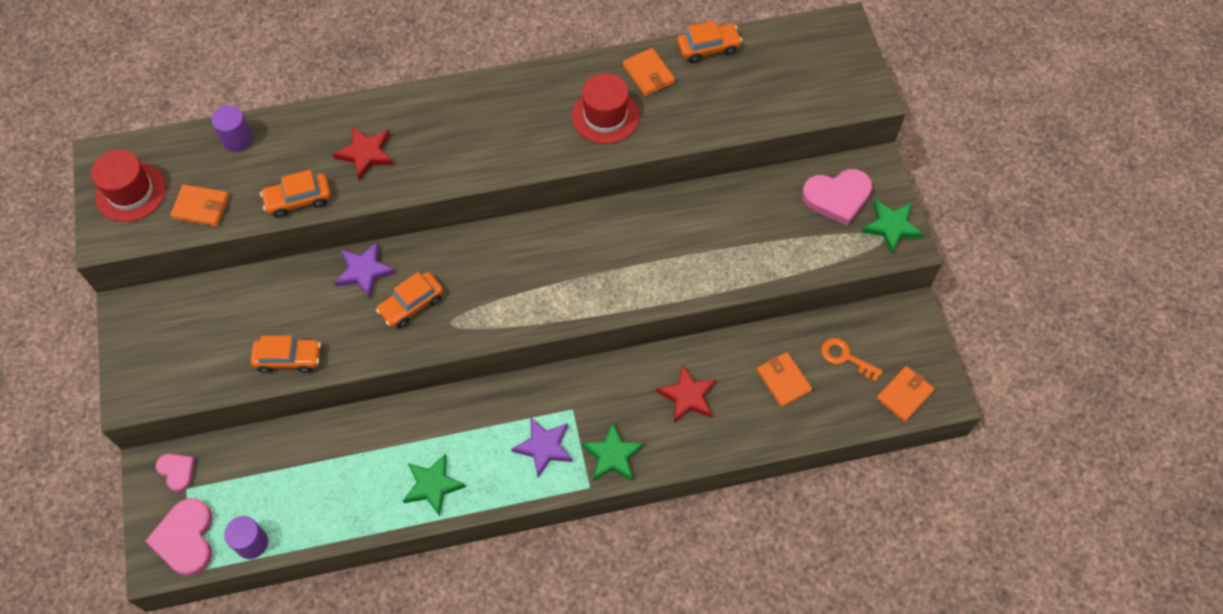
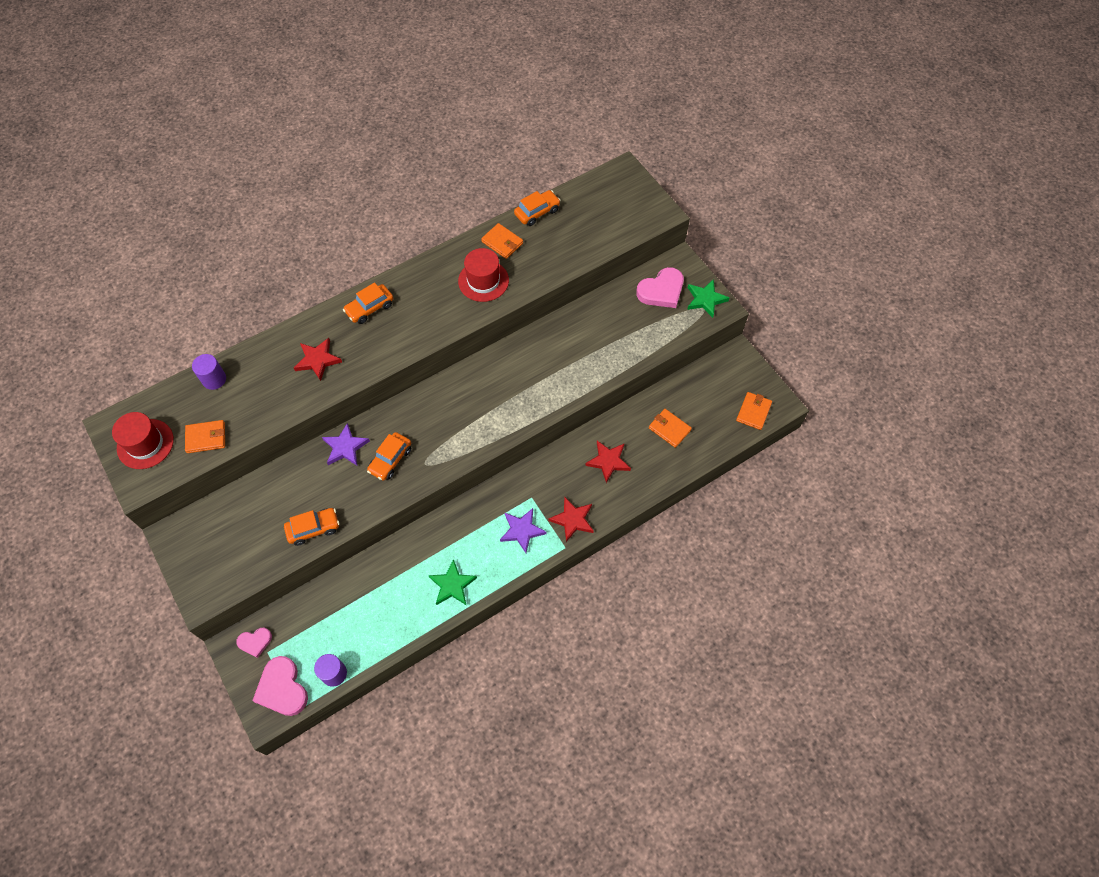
camera: 20 degrees left, 0 degrees up
pink heart [156,454,195,492] -> pink heart turned 135 degrees clockwise [236,628,272,658]
orange car [260,170,331,218] -> orange car moved to [343,282,393,324]
green star [582,423,644,481] -> red star [548,497,594,542]
orange key [821,338,883,382] -> none

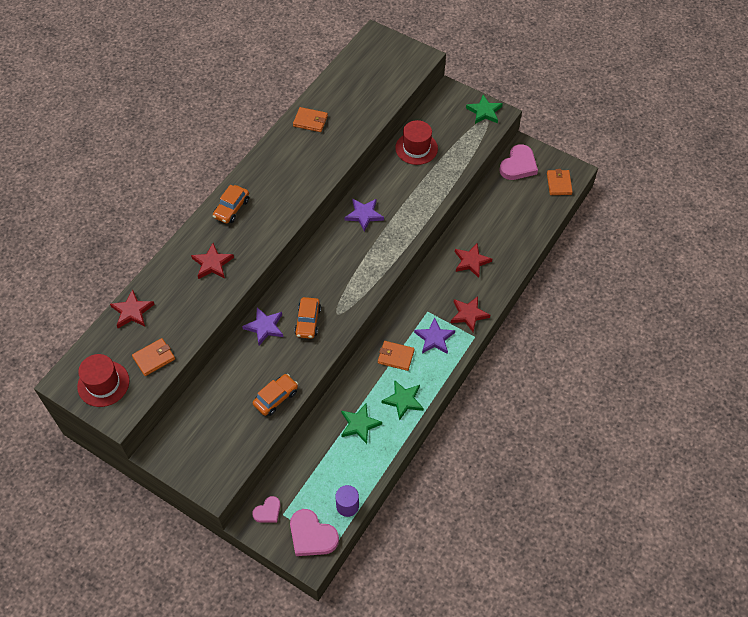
camera: 25 degrees left, 5 degrees down
purple cylinder [192,354,226,390] -> red star [110,289,155,328]
red hat [458,248,509,302] -> red hat moved to [395,120,438,165]
orange car [514,190,561,226] -> none
pink heart [636,267,684,308] -> pink heart moved to [499,144,538,180]
orange wallet [649,409,692,448] -> orange wallet moved to [378,341,414,371]
none -> green star [341,404,382,444]
none -> purple star [345,199,384,232]

